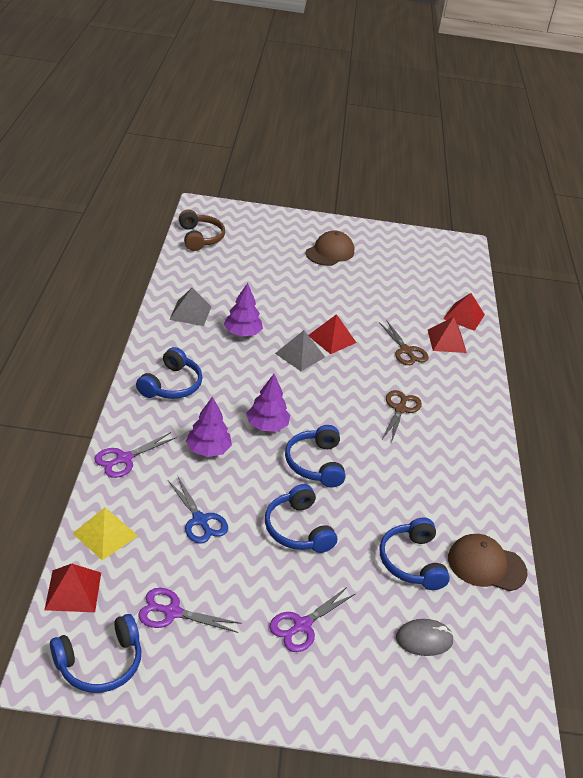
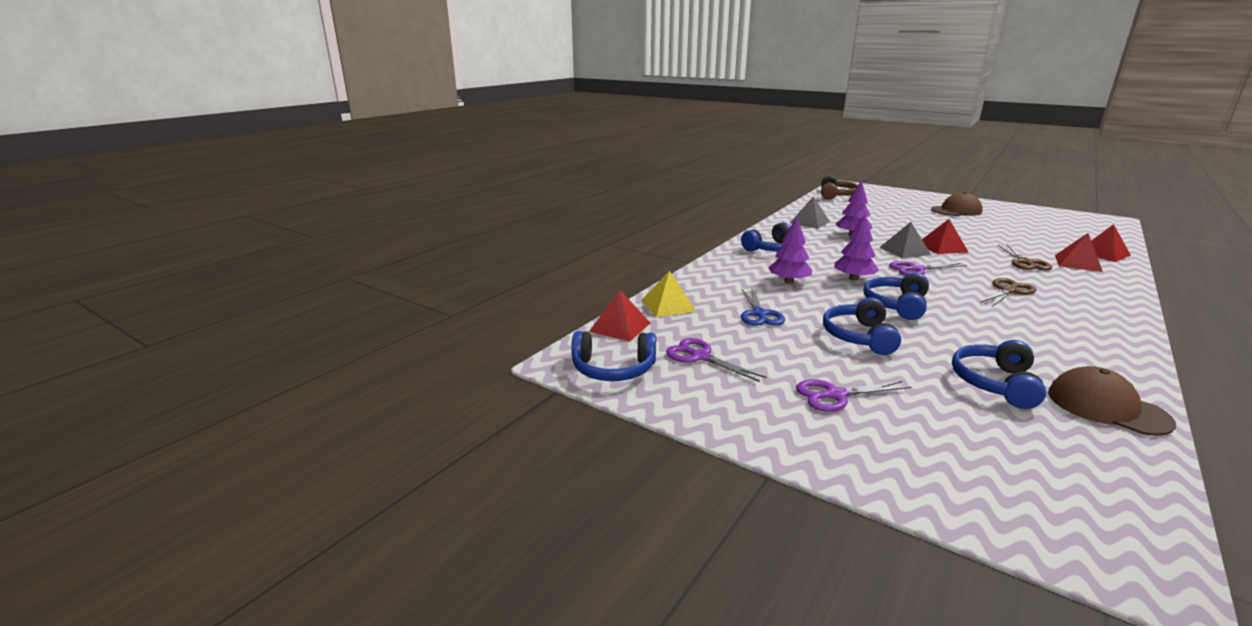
camera: 35 degrees right, 15 degrees down
purple scissors [94,432,177,478] -> purple scissors moved to [889,261,967,275]
grey mouse [396,619,454,656] -> none

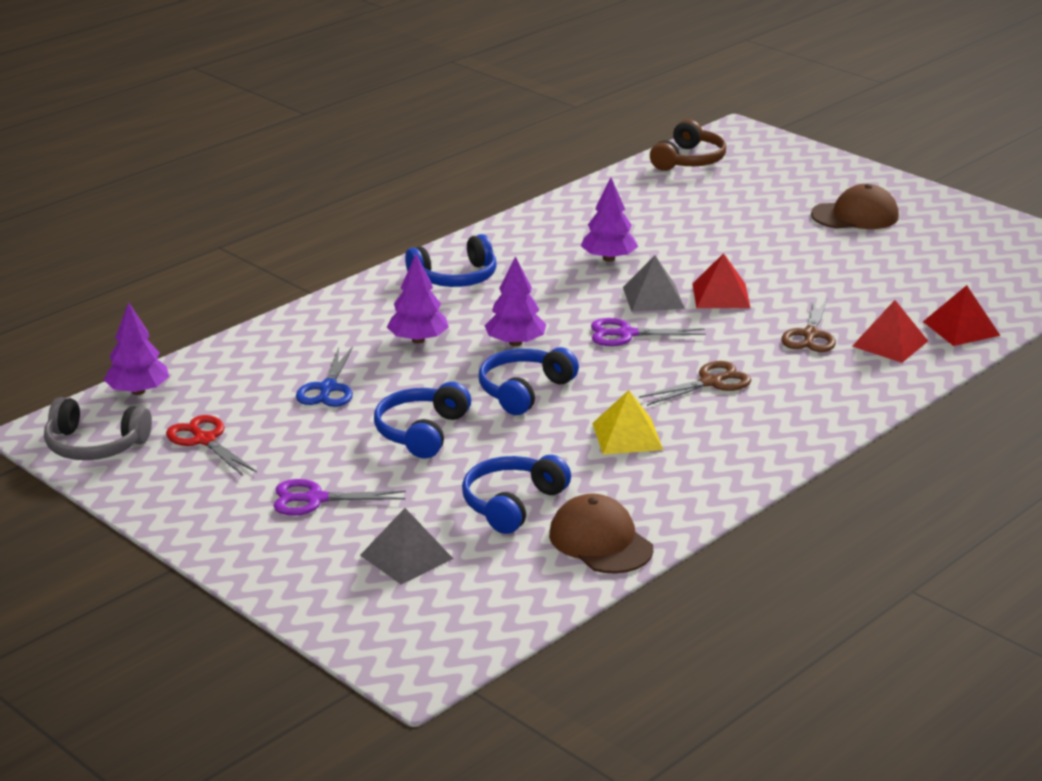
camera: 10 degrees right, 5 degrees up
blue headphones [571,331,656,381] -> grey headphones [44,397,152,460]
red pyramid [589,290,650,342] -> purple tree [104,302,169,395]
yellow pyramid [641,271,697,317] -> yellow pyramid moved to [592,390,663,455]
purple scissors [666,338,767,382] -> red scissors [166,415,257,476]
grey pyramid [790,197,830,229] -> grey pyramid moved to [360,508,453,584]

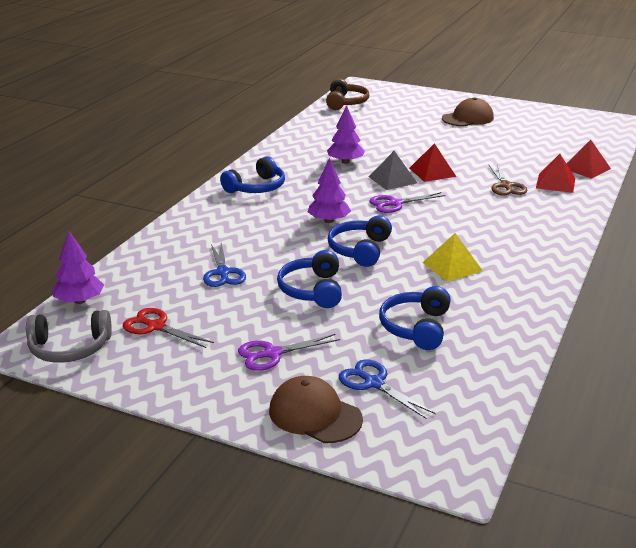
camera: 20 degrees left, 0 degrees up
grey pyramid [360,508,453,584] -> blue scissors [339,359,436,419]
purple tree [387,254,449,343] -> none
brown cap [549,494,653,574] -> brown cap moved to [269,376,363,443]
brown scissors [639,361,751,406] -> none

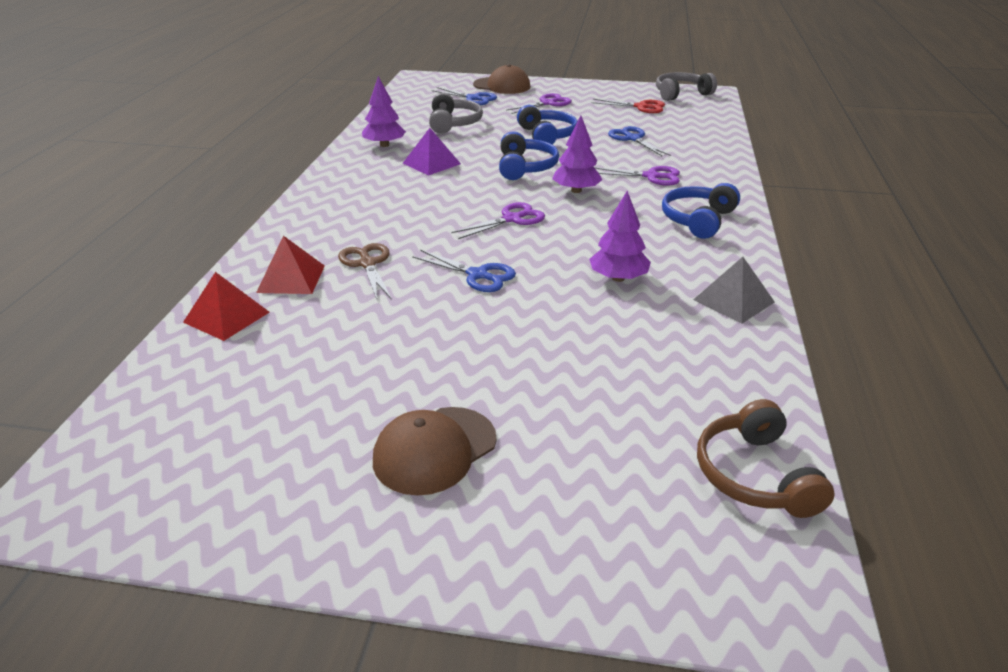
camera: 165 degrees right, 5 degrees up
purple tree [53,231,104,304] -> purple tree moved to [362,76,406,147]
grey pyramid [369,151,417,190] -> grey pyramid moved to [693,257,775,324]
blue headphones [379,286,451,350] -> grey headphones [429,92,483,134]
red pyramid [409,143,456,182] -> blue scissors [412,250,516,292]
yellow pyramid [422,233,483,282] -> purple pyramid [403,128,461,176]
none -> purple scissors [594,166,680,186]

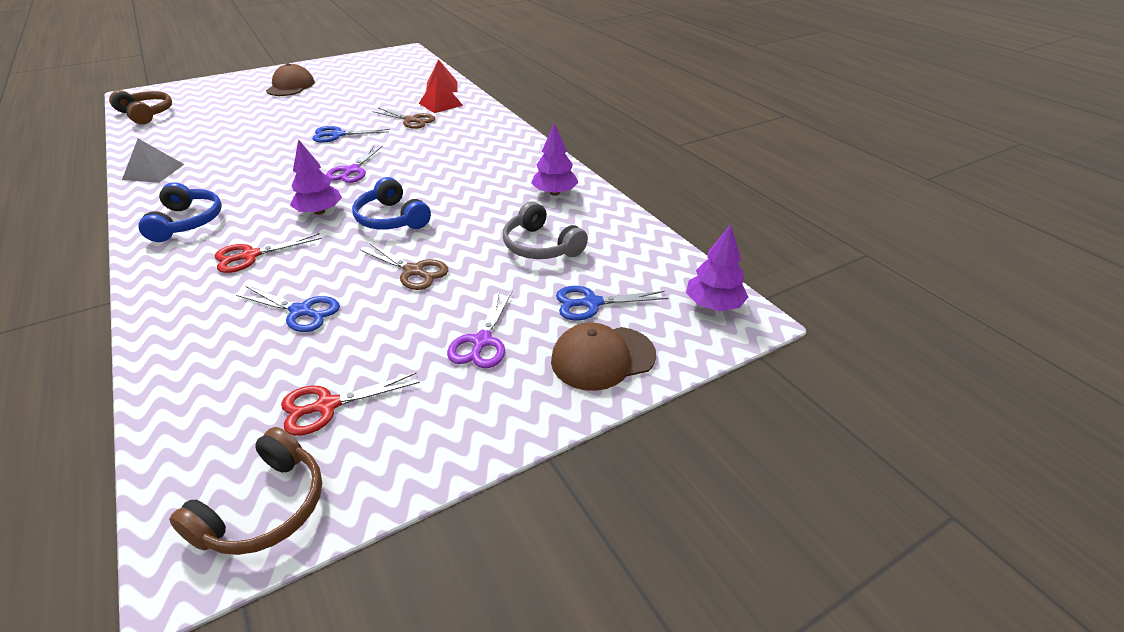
camera: 140 degrees right, 5 degrees up
purple pyramid [403,128,461,176] -> none
blue headphones [517,105,578,144] -> brown scissors [360,243,448,290]
purple tree [589,191,651,282] -> purple tree moved to [686,224,748,311]
purple scissors [594,166,680,186] -> red scissors [215,233,322,273]
grey headphones [656,72,717,101] -> brown headphones [169,427,322,555]

